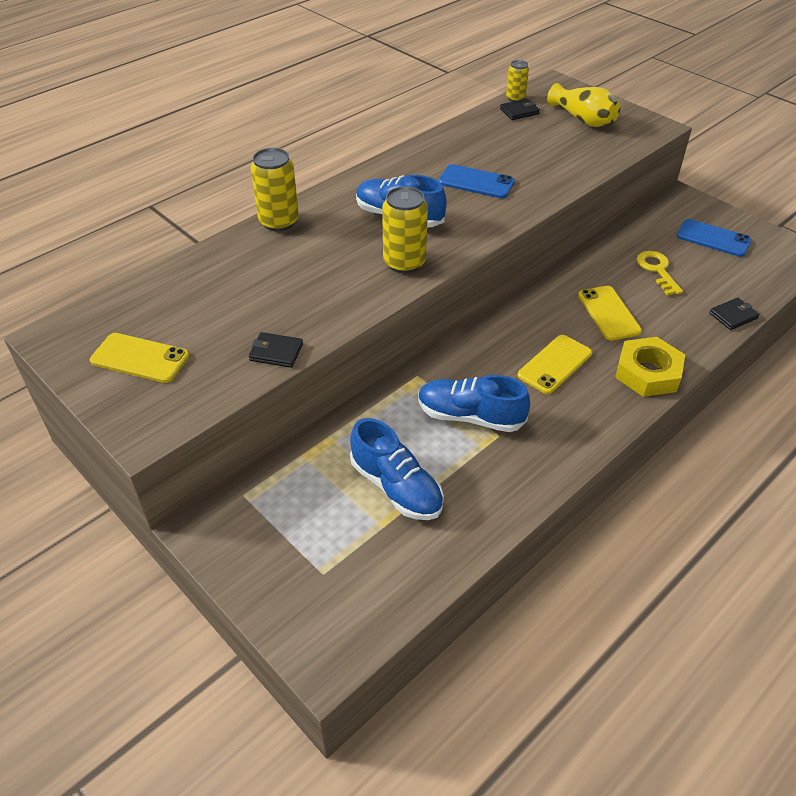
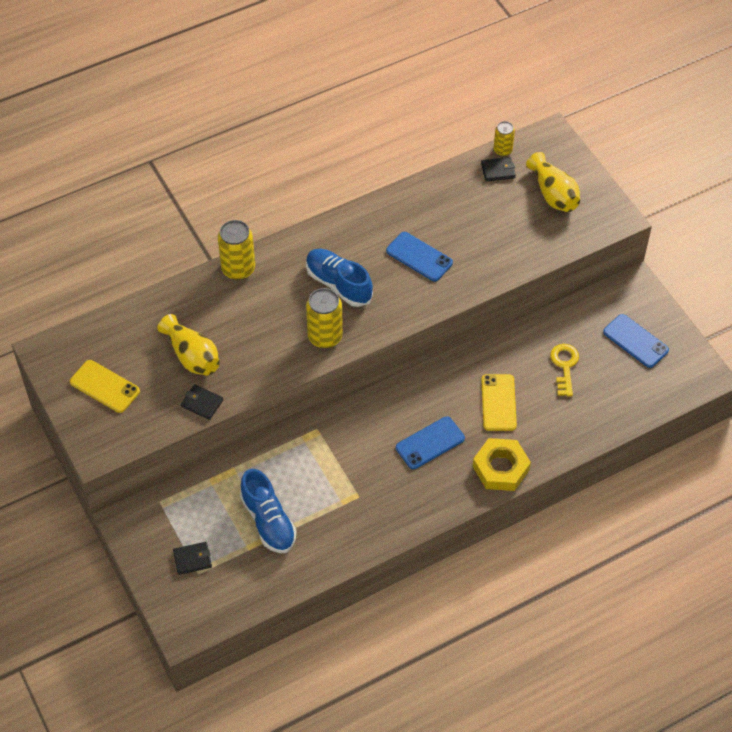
camera: 15 degrees right, 10 degrees up
blue shoe [418,375,530,432] -> none
yellow phone [518,335,592,394] -> blue phone [396,416,465,469]
black wallet [709,298,760,330] -> black wallet moved to [173,542,212,575]
none -> yellow vase [157,314,220,376]

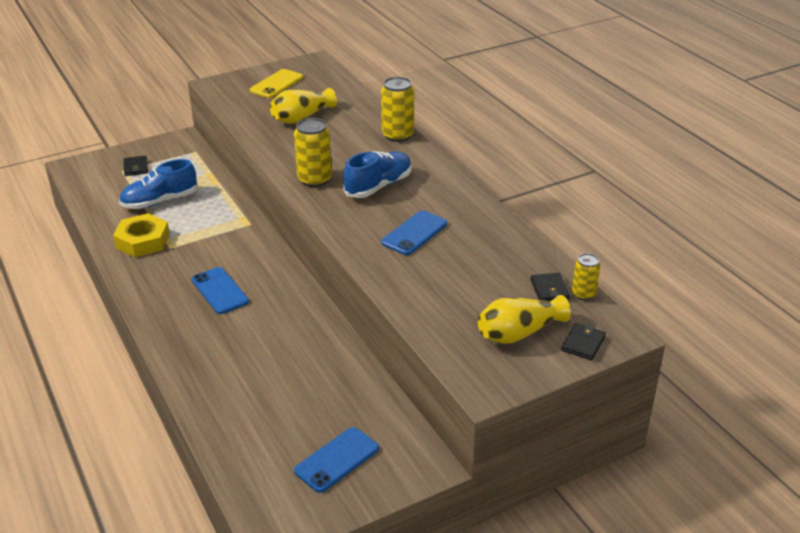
camera: 90 degrees right, 20 degrees down
black wallet [181,384,223,420] -> black wallet moved to [561,323,606,360]
yellow nut [473,438,531,491] -> yellow nut moved to [113,213,170,257]
yellow phone [481,374,517,431] -> none
yellow key [550,344,579,396] -> none

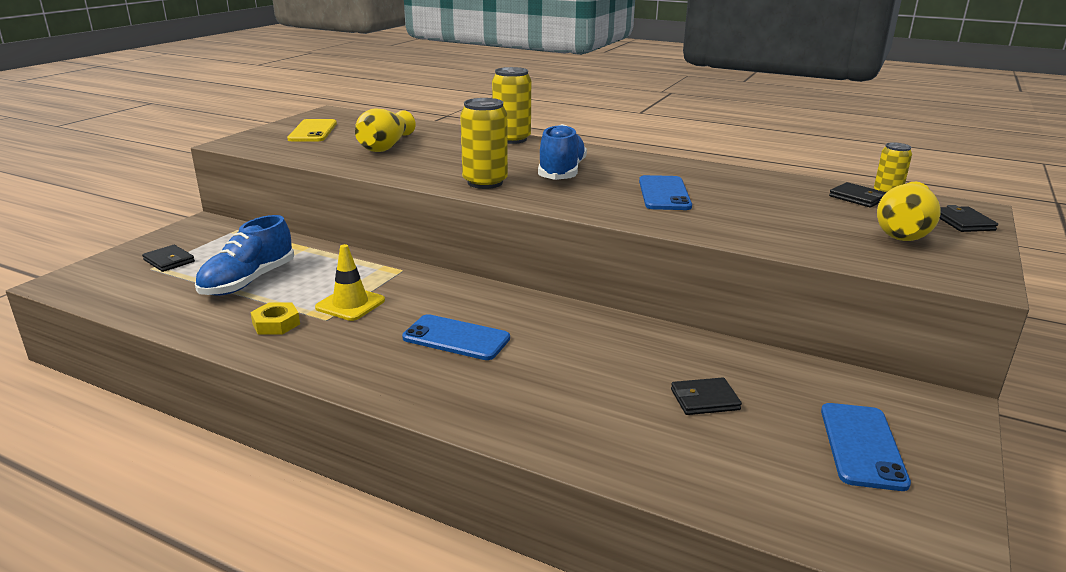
camera: 35 degrees left, 10 degrees down
yellow nut [113,213,170,257] -> yellow nut [250,302,300,335], size x0.57
none -> yellow traffic cone [315,244,385,321]
none -> black wallet [671,377,742,415]

